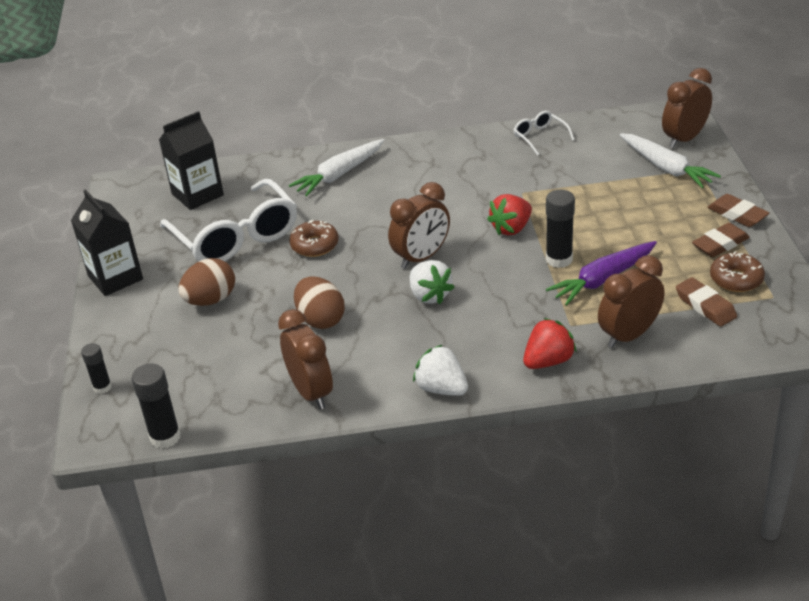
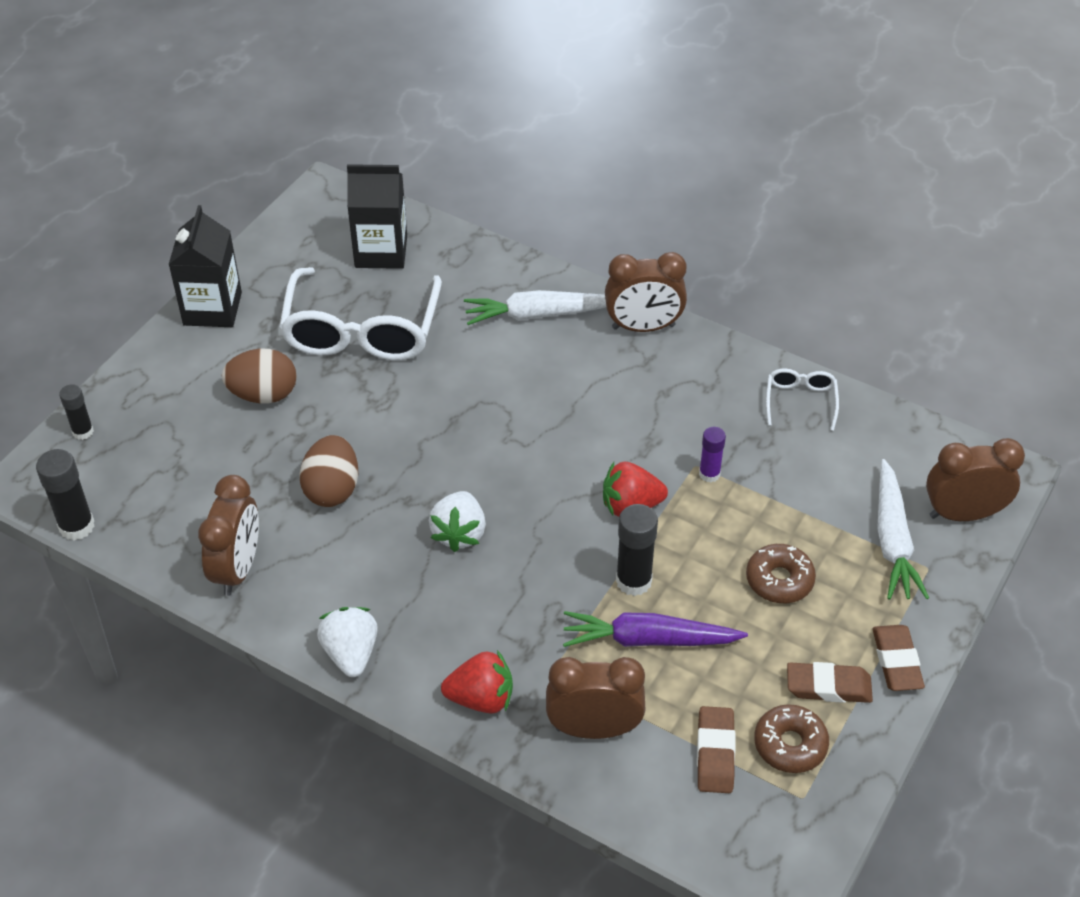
camera: 35 degrees right, 10 degrees up
brown donut [289,220,339,257] -> brown donut moved to [746,544,816,603]
brown clock [388,182,450,269] -> brown clock moved to [605,252,687,332]
none -> purple glue stick [699,427,726,482]

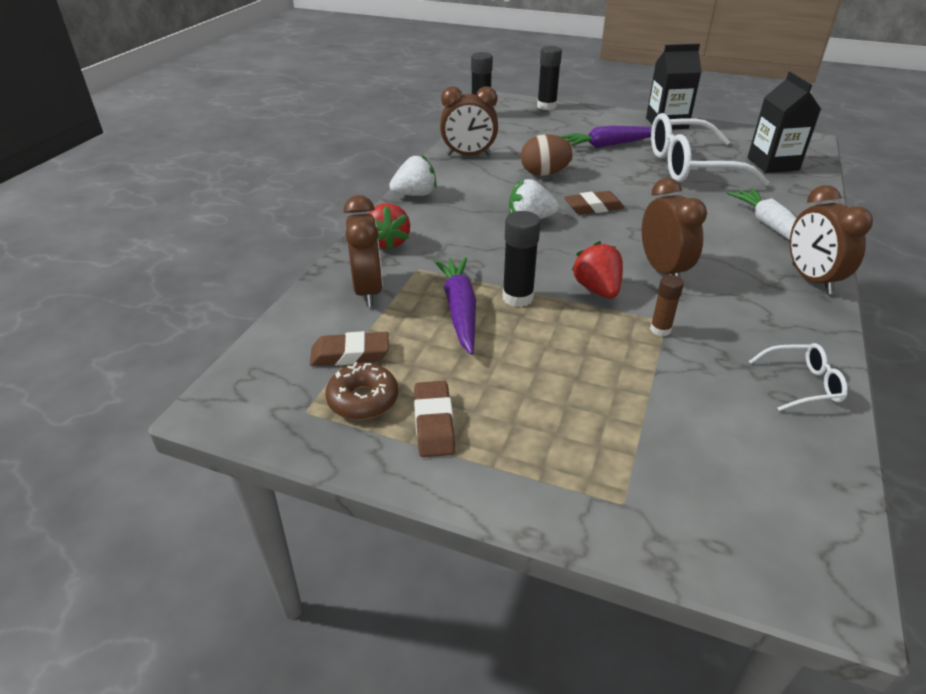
camera: 80 degrees right, 10 degrees down
black glue stick [59,384,94,440] -> black glue stick [537,46,562,110], size x1.60
brown egg [222,349,297,403] -> purple carrot [560,126,652,148]
purple glue stick [699,427,726,482] -> brown glue stick [650,275,684,336]
brown donut [746,544,816,603] -> none
brown eraser [872,625,925,691] -> brown eraser moved to [564,191,624,215]
white carrot [877,459,929,600] -> none
brown clock [926,438,1025,521] -> brown clock moved to [642,178,707,277]

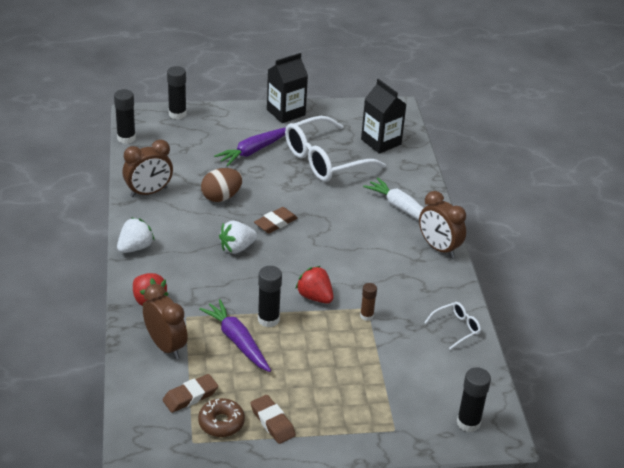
camera: 30 degrees left, 0 degrees up
brown clock [642,178,707,277] -> none
none -> black glue stick [457,367,491,432]

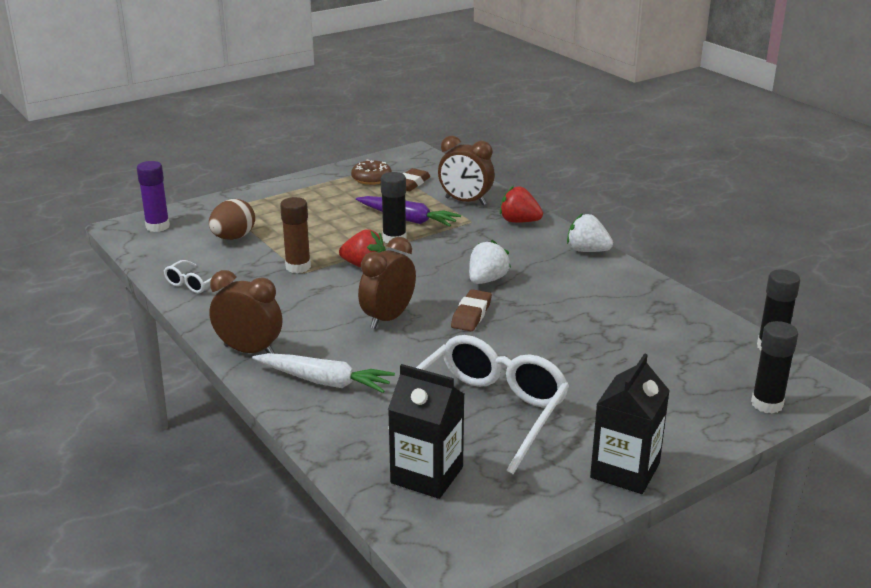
camera: 155 degrees right, 10 degrees down
white strawberry [117,217,155,253] -> white strawberry turned 105 degrees clockwise [567,213,613,252]
brown clock [122,140,173,197] -> brown clock moved to [358,237,416,329]
brown egg [201,168,242,202] -> brown egg moved to [209,199,255,240]
purple carrot [214,127,286,166] -> none
brown eraser [250,395,296,444] -> none
brown glue stick [360,283,377,321] -> brown glue stick [280,197,311,273], size x1.60
black glue stick [457,367,491,432] -> purple glue stick [137,161,170,232]

